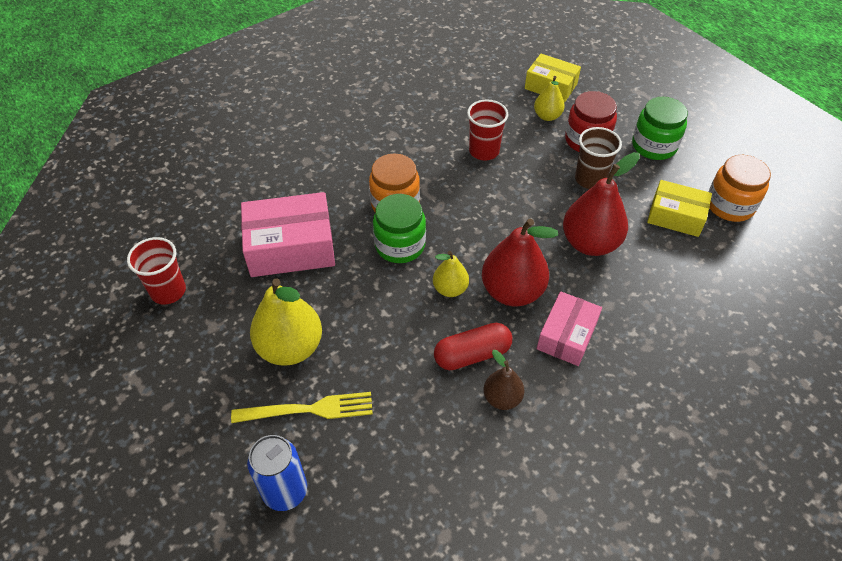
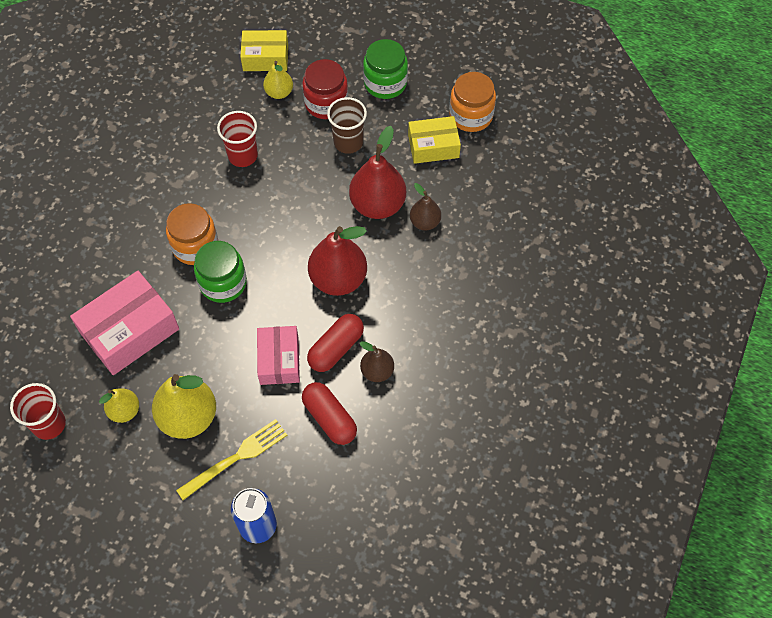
camera: 30 degrees left, 10 degrees up
yellow pear [433,251,469,297] -> yellow pear moved to [99,388,139,423]
pink box [537,291,602,366] -> pink box moved to [257,326,300,385]
none -> red capsule [302,382,357,445]
none -> brown pear [410,183,441,230]

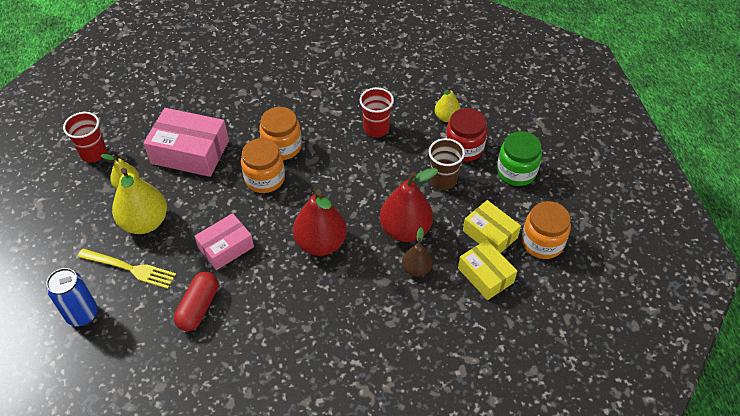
camera: 55 degrees right, 10 degrees down
green jar [194,241,247,303] -> orange jar [241,138,285,193]
yellow box [240,30,288,71] -> yellow box moved to [458,240,517,300]
red capsule [307,314,364,372] -> none
brown pear [360,341,394,382] -> none

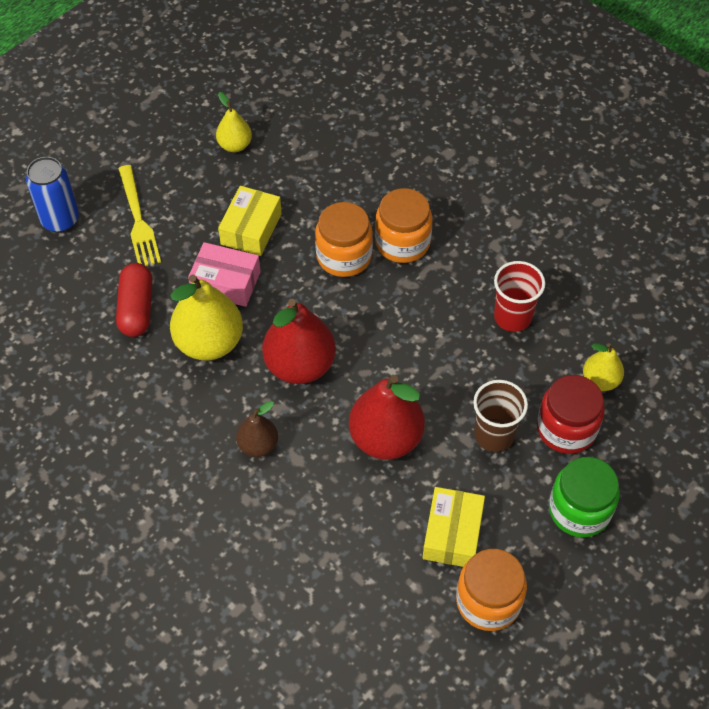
camera: 55 degrees right, 5 degrees up
red cup [63,112,107,163] -> none
yellow pear [112,168,167,234] -> yellow pear moved to [170,274,243,360]
pink box [144,108,229,177] -> none
red capsule [174,272,218,331] -> red capsule turned 75 degrees counterclockwise [116,263,152,337]
brown pear [402,227,432,277] -> brown pear moved to [236,401,278,457]
yellow box [458,240,517,300] -> yellow box moved to [218,186,282,256]

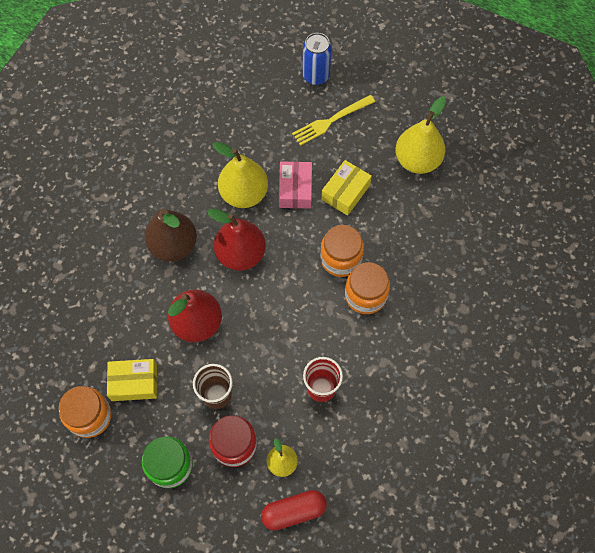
camera: 75 degrees right, 10 degrees up
red capsule [116,263,152,337] -> red capsule moved to [261,490,327,530]
yellow pear [216,92,252,152] -> yellow pear [395,96,446,174], size x1.81
yellow box [218,186,282,256] -> yellow box turned 60 degrees counterclockwise [321,160,372,216]
brown pear [236,401,278,457] -> brown pear [145,209,197,262], size x1.81

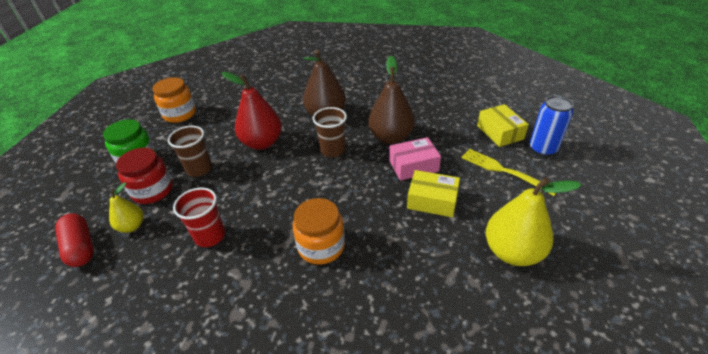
camera: 75 degrees right, 25 degrees down
yellow box [107,359,157,401] -> yellow box moved to [477,104,529,147]
red pear [207,209,266,271] -> brown cup [313,107,347,157]
yellow pear [212,142,268,208] -> brown pear [368,56,415,144]
orange jar [320,225,364,277] -> none

